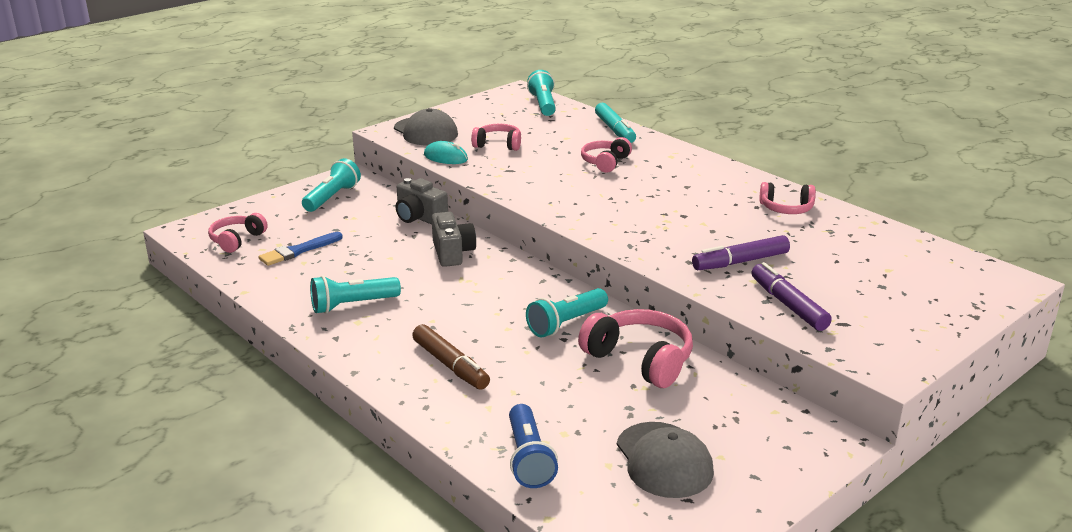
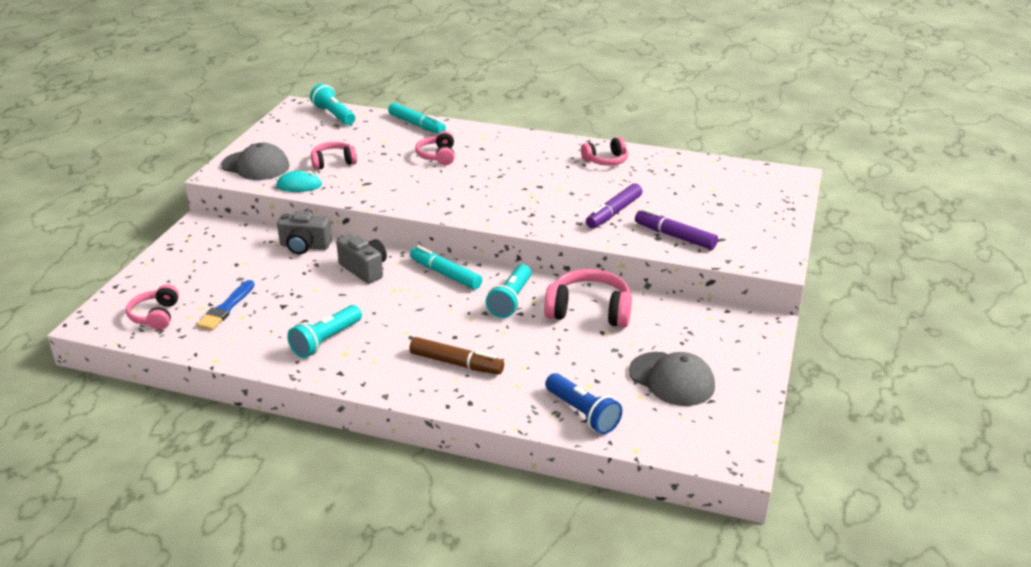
camera: 30 degrees left, 5 degrees up
turquoise flashlight [302,158,361,212] -> none
none -> turquoise marker [410,245,482,290]

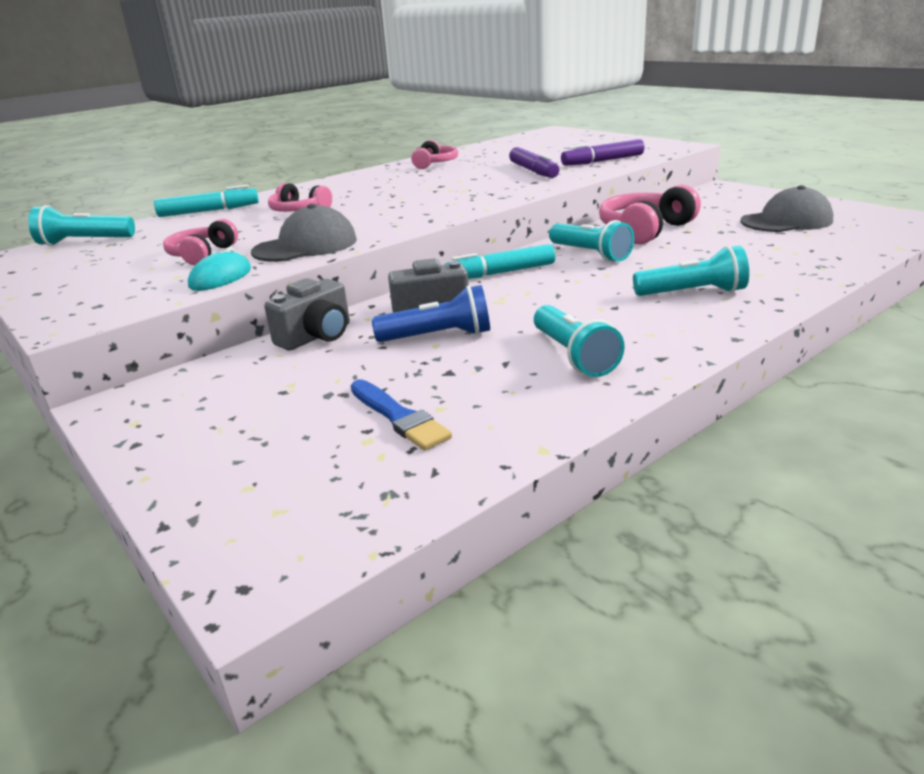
camera: 55 degrees left, 5 degrees down
pink headphones [126,284,179,330] -> none
grey cap [221,143,290,180] -> grey cap moved to [251,204,357,262]
brown marker [409,337,504,375] -> turquoise flashlight [633,246,749,296]
blue flashlight [545,373,622,434] -> blue flashlight moved to [372,285,490,342]

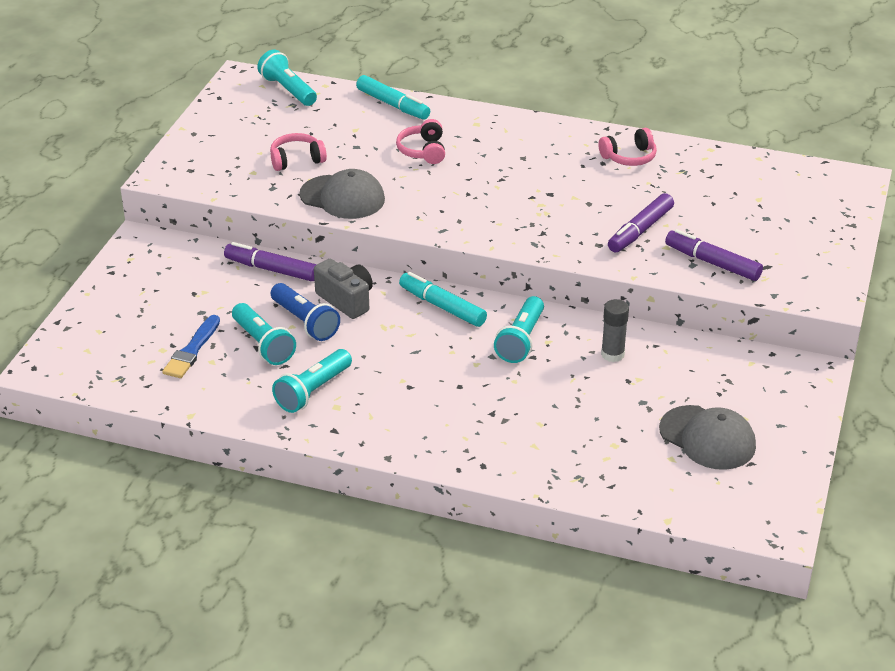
camera: 55 degrees right, 10 degrees up
turquoise mouse [188,247,251,291] -> none
grey camera [264,278,350,350] -> purple marker [224,242,317,281]
pink headphones [599,185,701,244] -> grey glue stick [601,299,629,362]
turquoise flashlight [633,246,749,296] -> turquoise flashlight moved to [232,303,296,365]

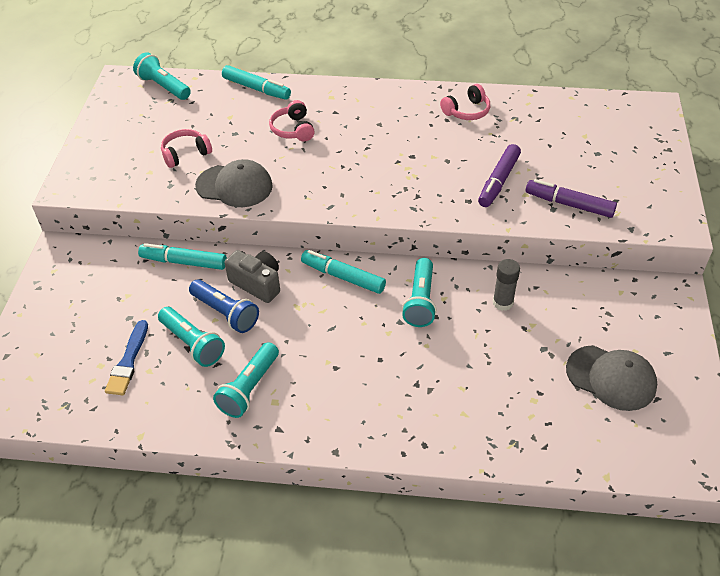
camera: 10 degrees left, 10 degrees up
purple marker [224,242,317,281] -> turquoise marker [138,243,227,270]

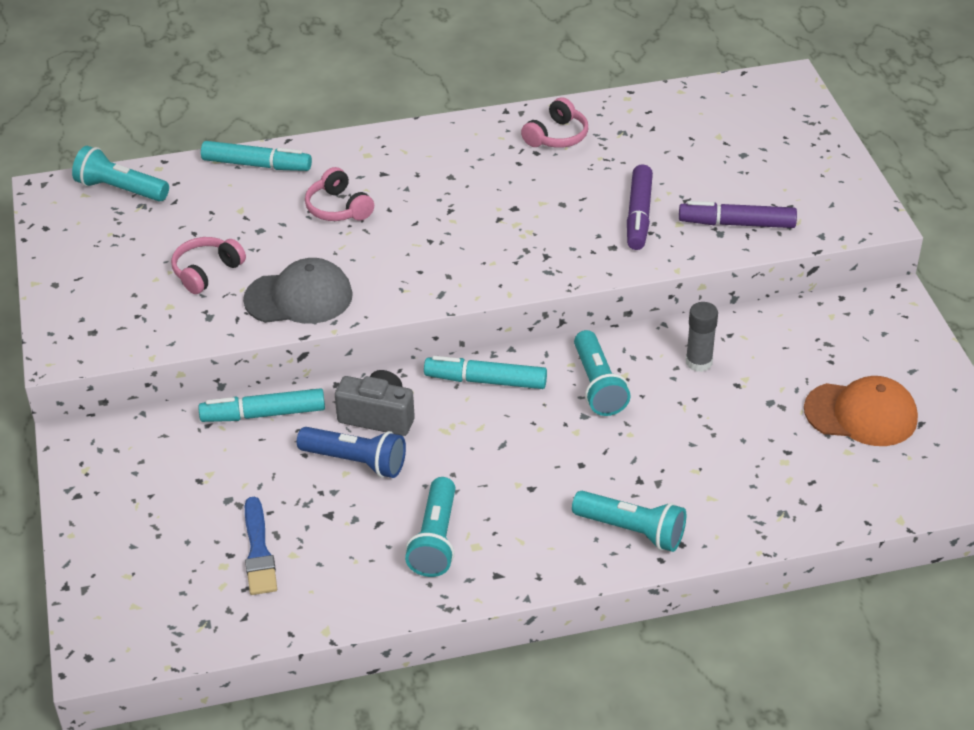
camera: 20 degrees left, 5 degrees down
turquoise flashlight [158,307,225,367] -> turquoise flashlight moved to [572,491,686,552]
grey cap [566,345,657,411] -> orange cap [804,376,918,446]

